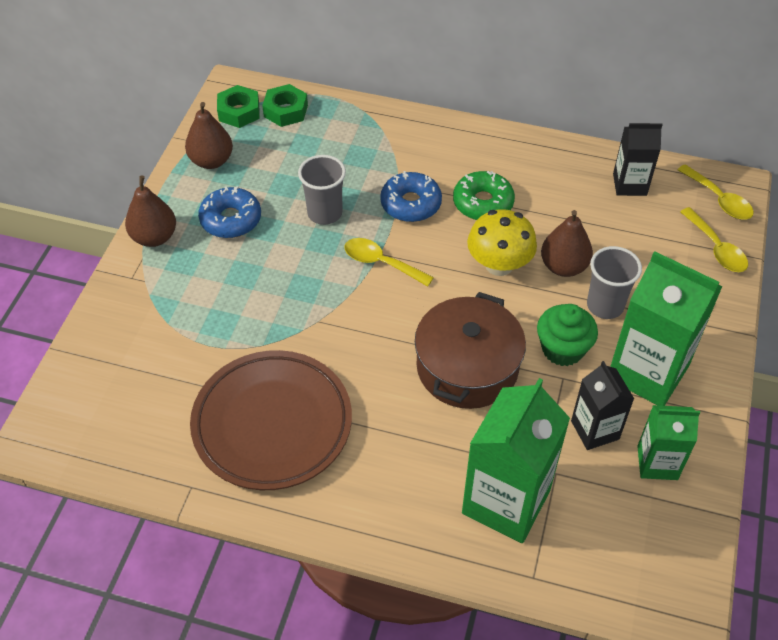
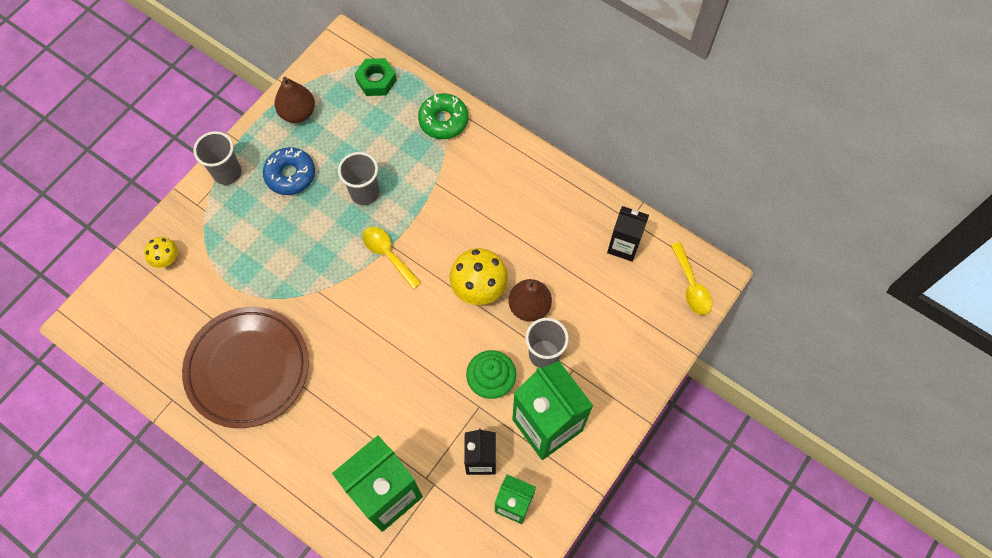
camera: 20 degrees right, 15 degrees up
brown pear [125,175,176,247] -> grey cup [193,131,241,185]
green nut [217,85,260,128] -> none
blue donut [380,171,442,222] -> none
brown pot [415,292,526,409] -> none
green donut [453,171,515,220] -> green donut moved to [418,93,468,139]
yellow spoon [680,207,748,272] -> none
none -> yellow mushroom [144,237,178,268]

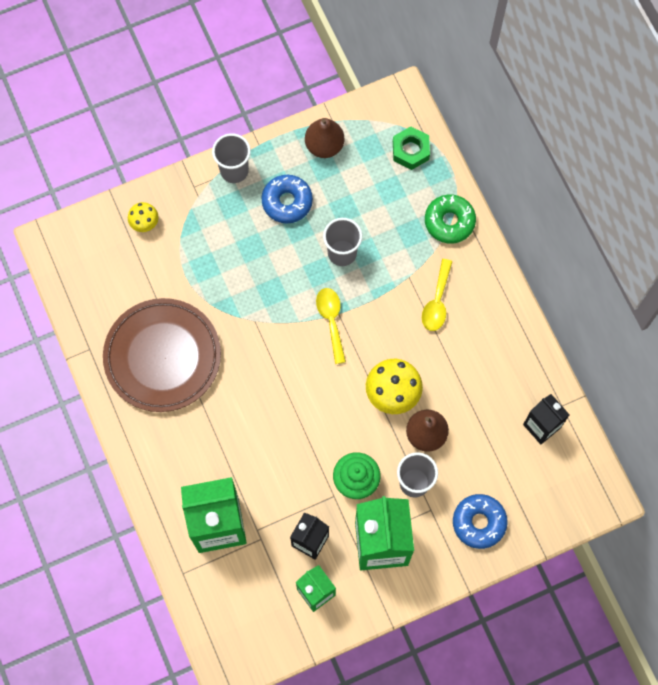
camera: 30 degrees right, 5 degrees up
yellow spoon [671,242,712,315] -> yellow spoon moved to [422,259,453,331]
none -> blue donut [453,494,508,549]

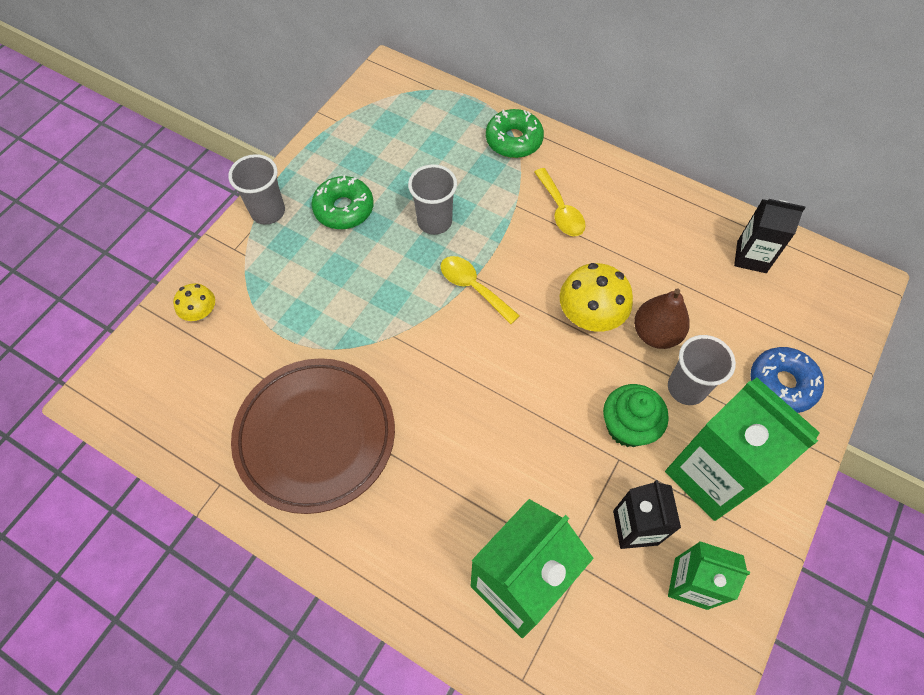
camera: 35 degrees left, 10 degrees down
blue donut [262,175,313,224] -> green donut [311,175,374,229]
brown pear [305,118,344,158] -> none
green nut [393,126,430,170] -> none

